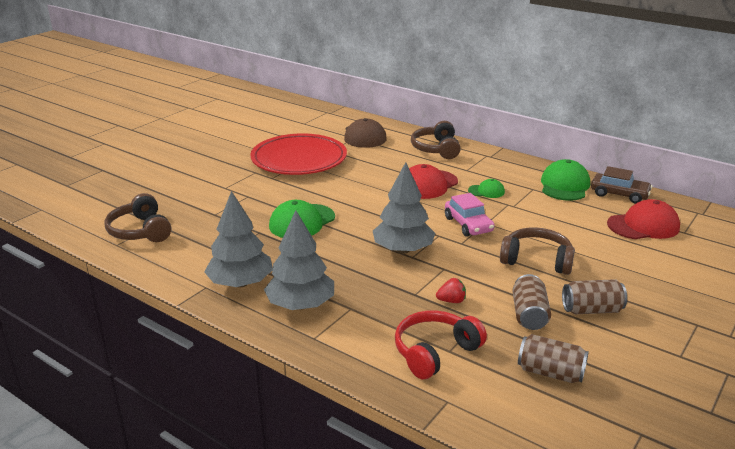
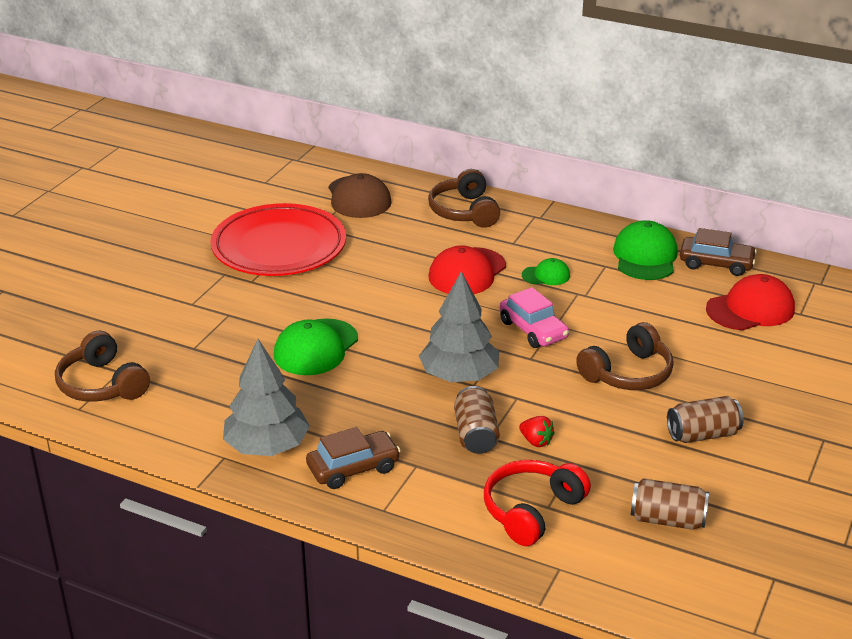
camera: 10 degrees left, 5 degrees up
grey tree [264,210,334,310] -> brown car [306,427,401,489]
red strawberry [436,278,466,303] -> red strawberry turned 60 degrees clockwise [519,416,555,447]
brown headphones [500,227,575,275] -> brown headphones turned 135 degrees clockwise [576,322,674,390]
brown can [512,274,551,330] -> brown can moved to [454,386,500,454]

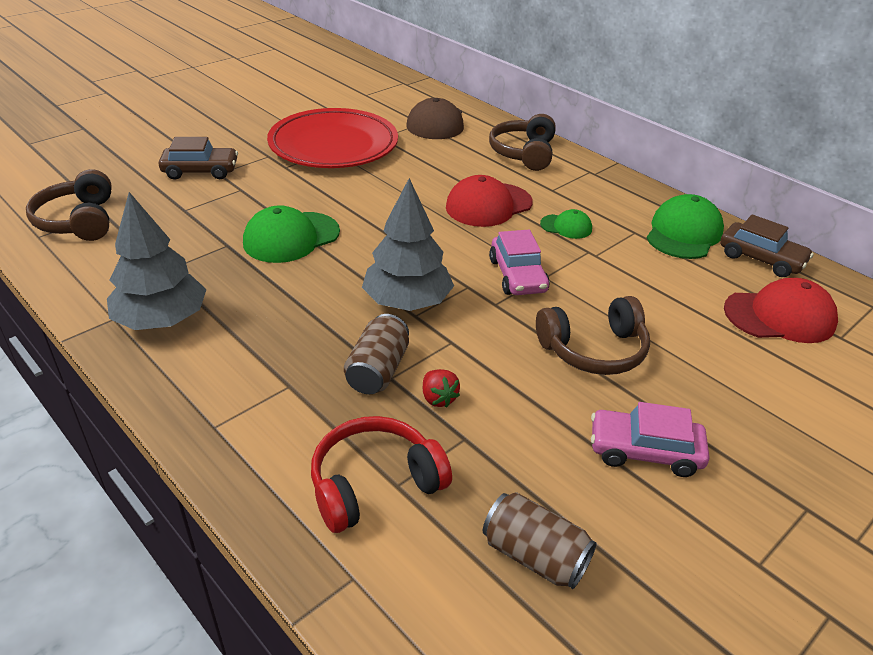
camera: 20 degrees right, 5 degrees up
brown car [306,427,401,489] -> brown car moved to [159,137,238,180]
brown can [667,396,744,443] -> pink car [591,402,709,477]

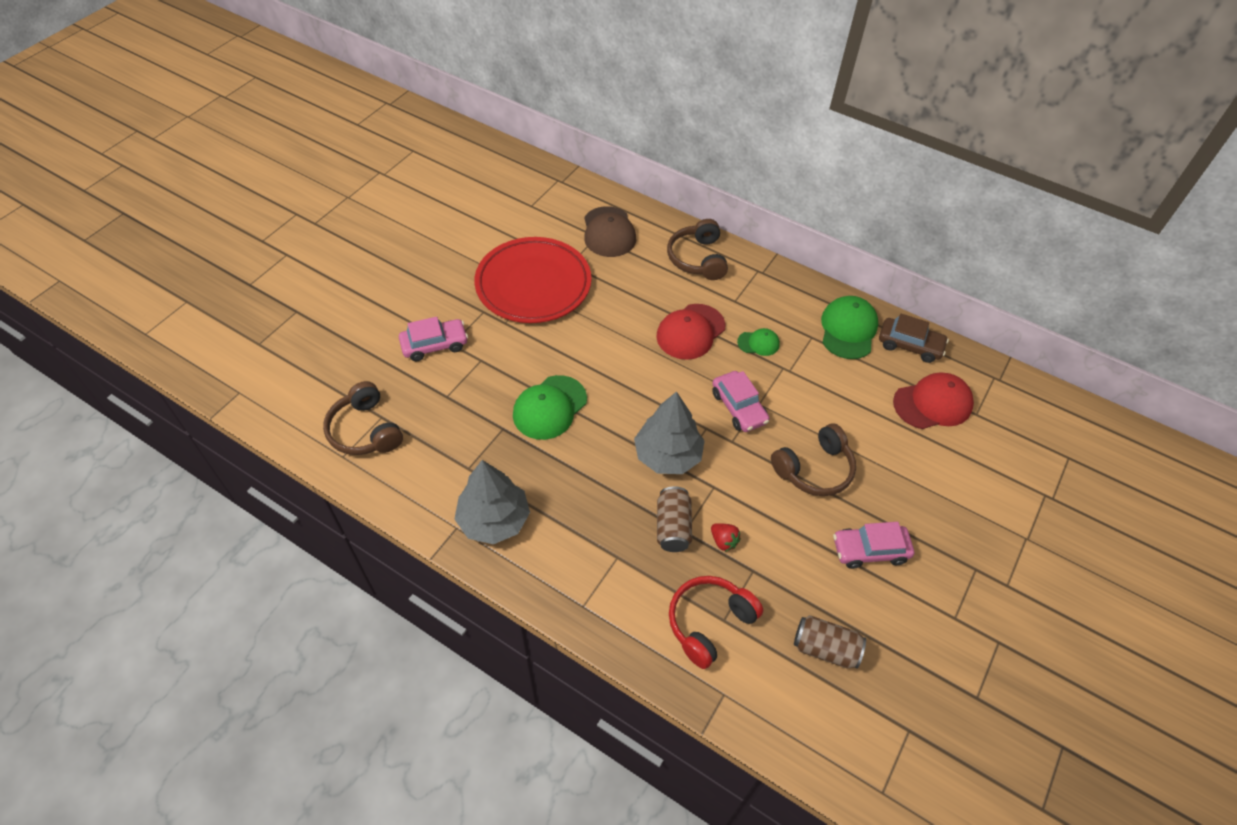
camera: 15 degrees left, 15 degrees up
brown car [159,137,238,180] -> pink car [399,317,468,361]

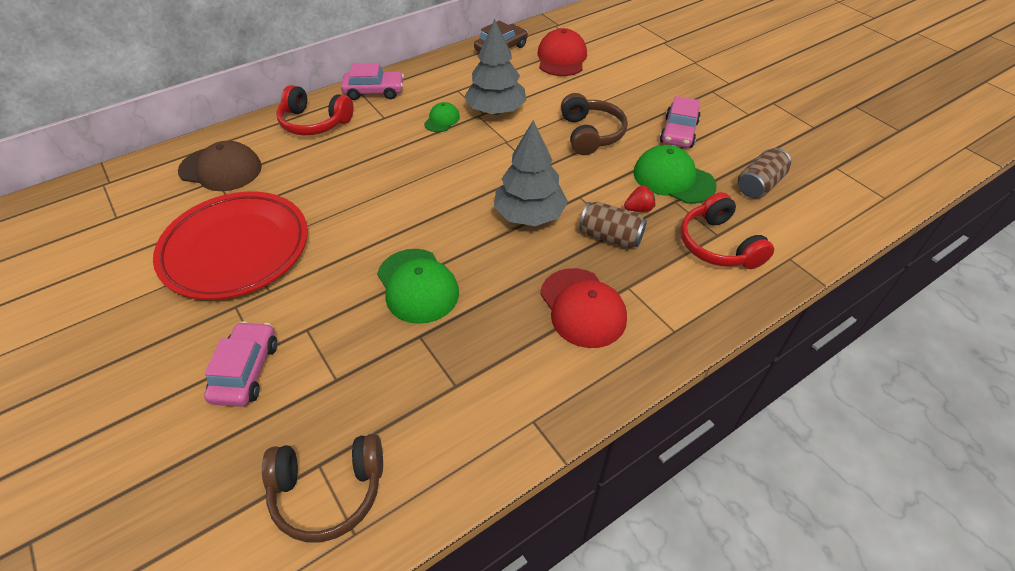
camera: 65 degrees left, 5 degrees down
grey tree [454,460,530,544] -> grey tree moved to [464,19,526,115]
red cap [656,304,726,360] -> red cap moved to [540,268,627,348]
brown headphones [667,219,728,280] -> red headphones [276,85,353,135]
pink car [712,371,769,432] -> pink car moved to [341,63,404,100]
green cap [821,296,878,359] -> green cap moved to [633,145,717,204]

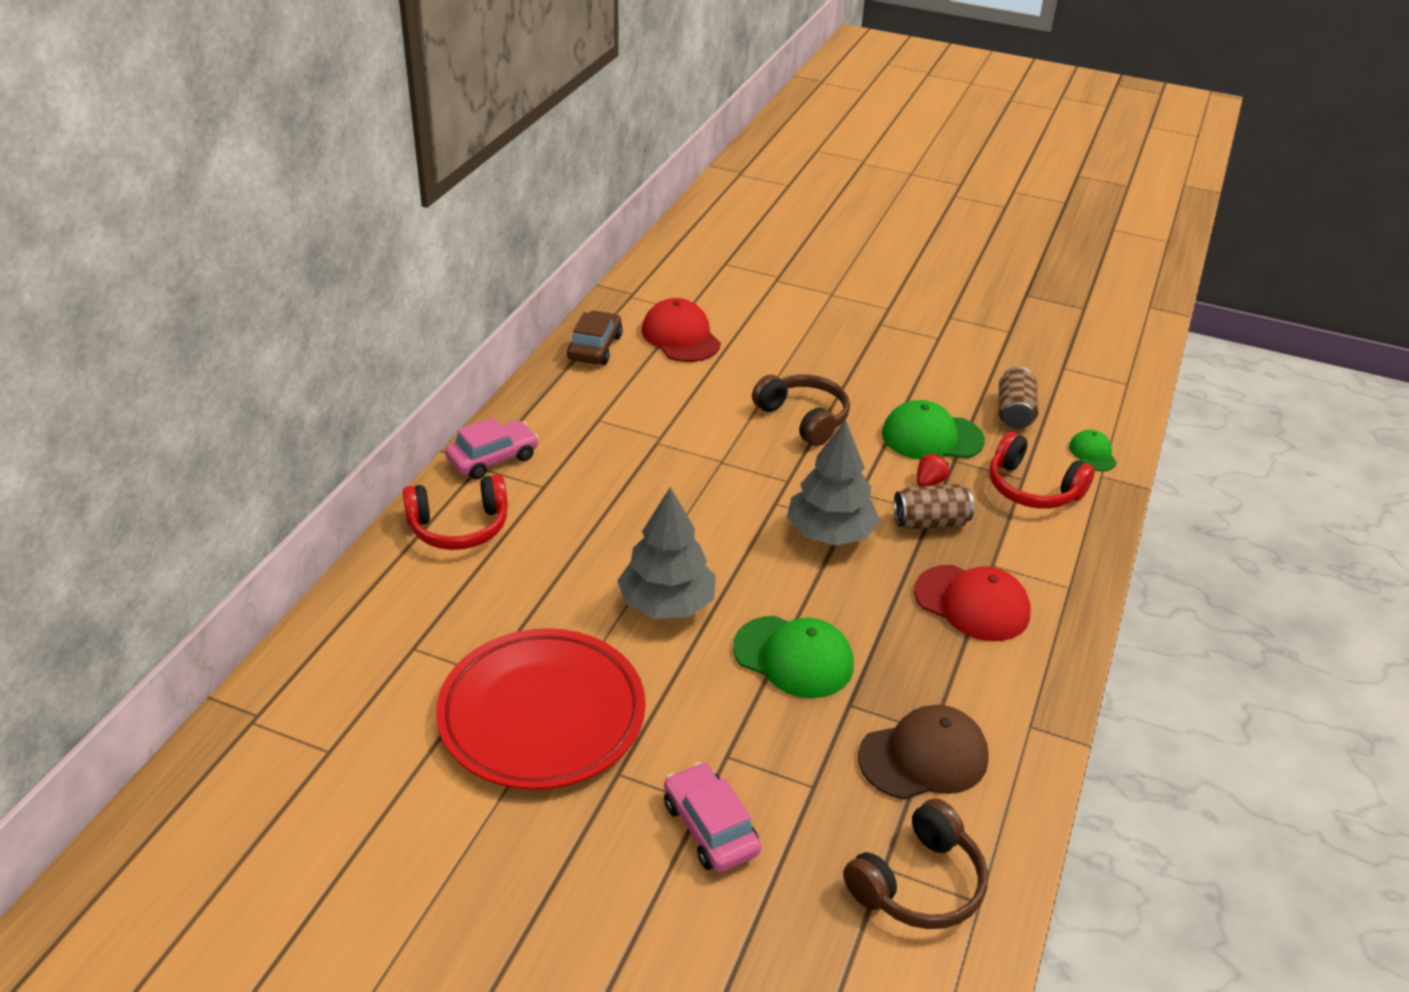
camera: 35 degrees left, 10 degrees down
brown cap [178,141,262,191] -> brown cap moved to [858,705,989,799]
green cap [424,102,460,132] -> green cap moved to [1069,430,1117,471]
grey tree [464,19,526,115] -> grey tree moved to [617,487,716,619]
pink car [660,96,701,148] -> none

